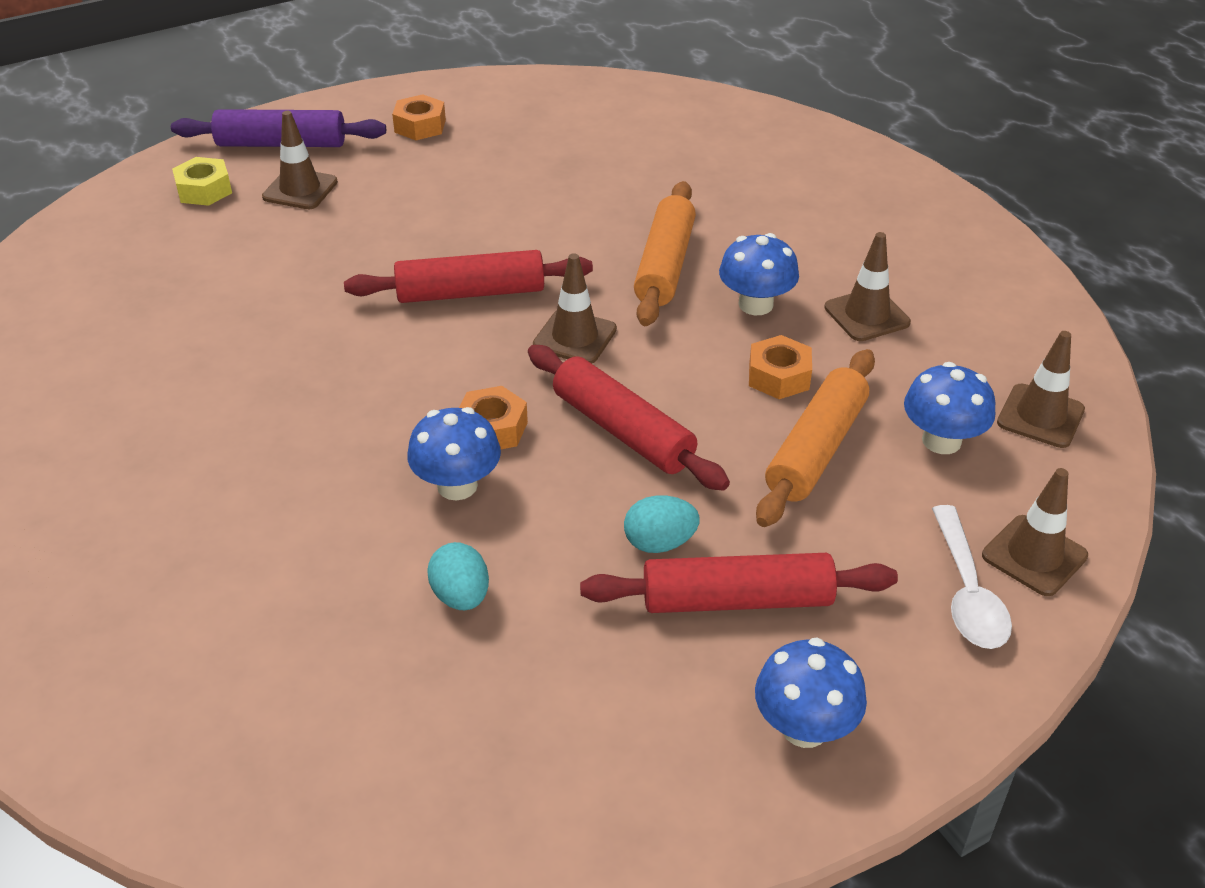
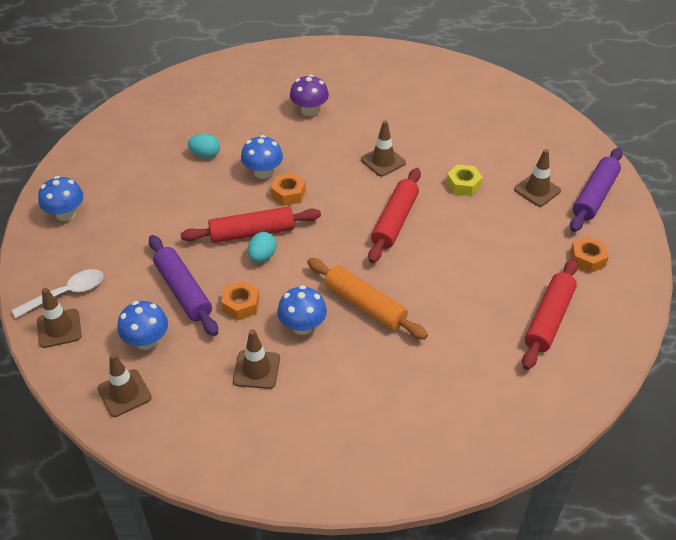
camera: 120 degrees right, 5 degrees up
yellow nut [172,157,232,206] -> yellow nut moved to [446,164,483,196]
brown traffic cone [533,253,617,364] -> brown traffic cone moved to [361,120,406,177]
red rolling pin [580,553,898,613] -> red rolling pin moved to [522,259,578,370]
turquoise egg [624,495,700,553] -> turquoise egg moved to [248,232,277,262]
orange rolling pin [756,349,875,527] -> purple rolling pin [149,235,218,336]
white spoon [932,505,1012,649] -> white spoon turned 120 degrees clockwise [12,269,103,318]
none -> purple mushroom [290,75,329,116]

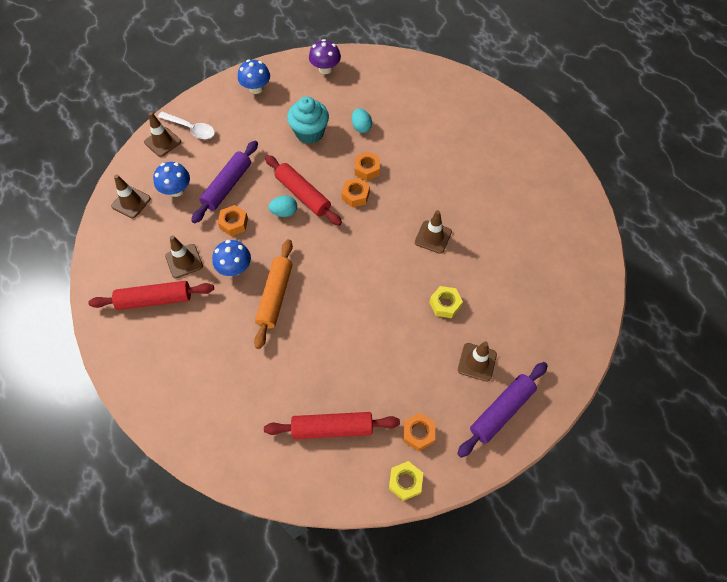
camera: 60 degrees right, 15 degrees up
blue mushroom [241,135,283,179] -> orange nut [355,151,380,181]
purple mushroom [290,75,329,116] -> purple mushroom moved to [309,39,341,74]
red rolling pin [368,168,421,263] -> red rolling pin moved to [88,281,214,310]
purple rolling pin [570,148,623,232] -> purple rolling pin turned 45 degrees counterclockwise [457,362,548,458]
none -> turquoise cupcake [287,97,329,144]
none -> yellow nut [389,461,423,501]

